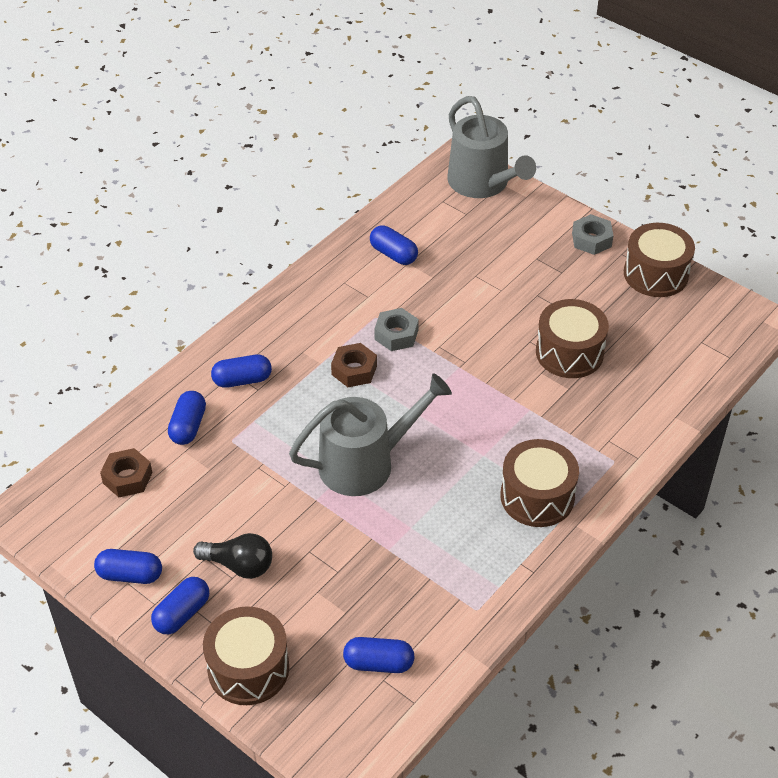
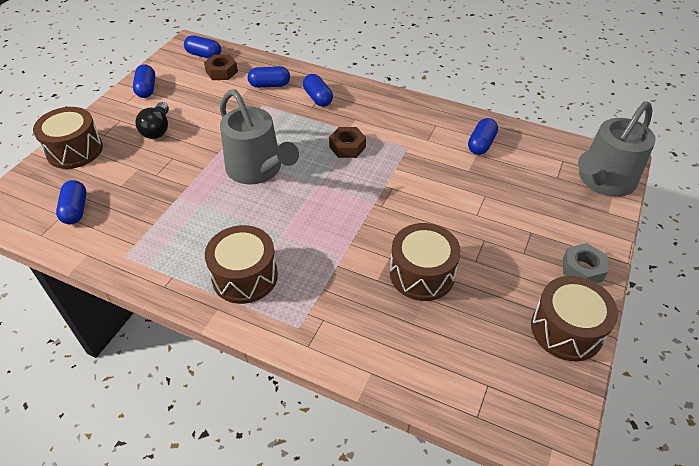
camera: 75 degrees right, 0 degrees up
blue capsule [151,577,209,634] -> blue capsule moved to [184,35,221,59]
grey nut [374,308,419,351] -> none

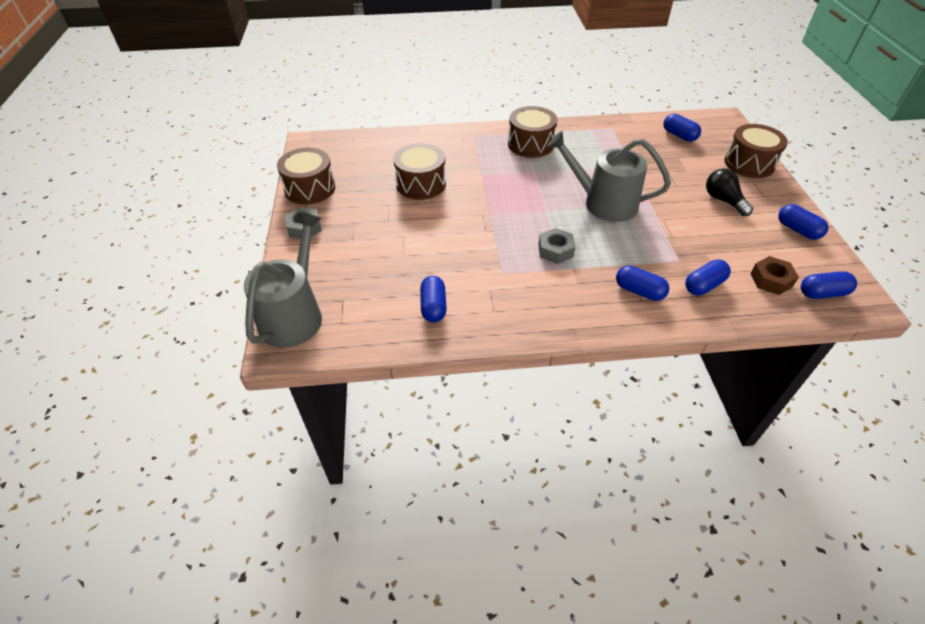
camera: 150 degrees right, 0 degrees up
brown nut [329,127,366,158] -> grey nut [538,228,575,264]

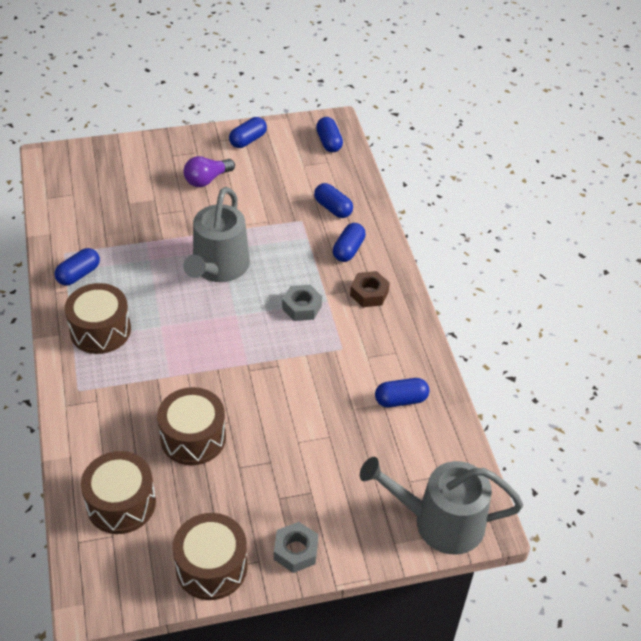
camera: 100 degrees left, 0 degrees up
blue capsule [663,114,701,142] -> blue capsule moved to [54,248,100,286]
black light bulb [706,169,753,216] -> purple light bulb [183,156,235,187]
brown drum [724,124,788,178] -> brown drum moved to [81,451,156,534]
brown nut [750,256,799,295] -> brown nut moved to [350,271,390,307]

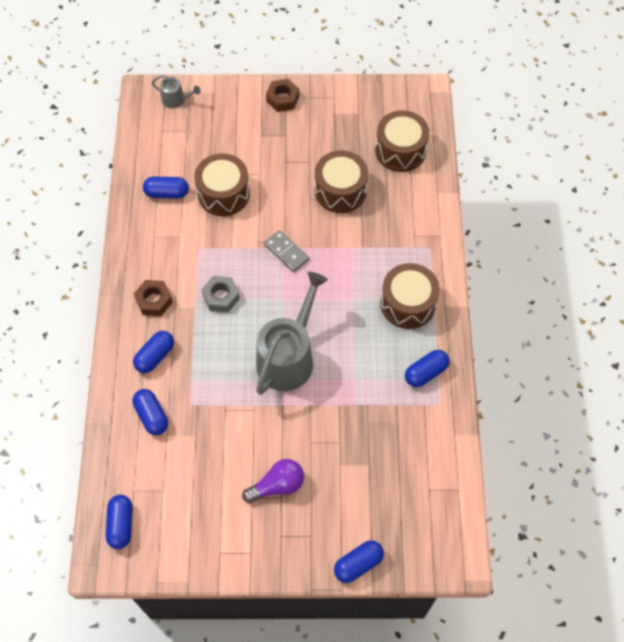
camera: 165 degrees left, 15 degrees up
brown drum [173,513,247,600] -> brown drum moved to [194,153,250,216]
blue capsule [229,117,267,148] -> blue capsule moved to [334,540,384,583]
grey nut [274,522,318,573] -> brown nut [266,79,299,112]
grey watering can [360,457,523,555] -> grey watering can [152,75,201,108], size x0.46
none -> grey domino [264,230,309,272]

